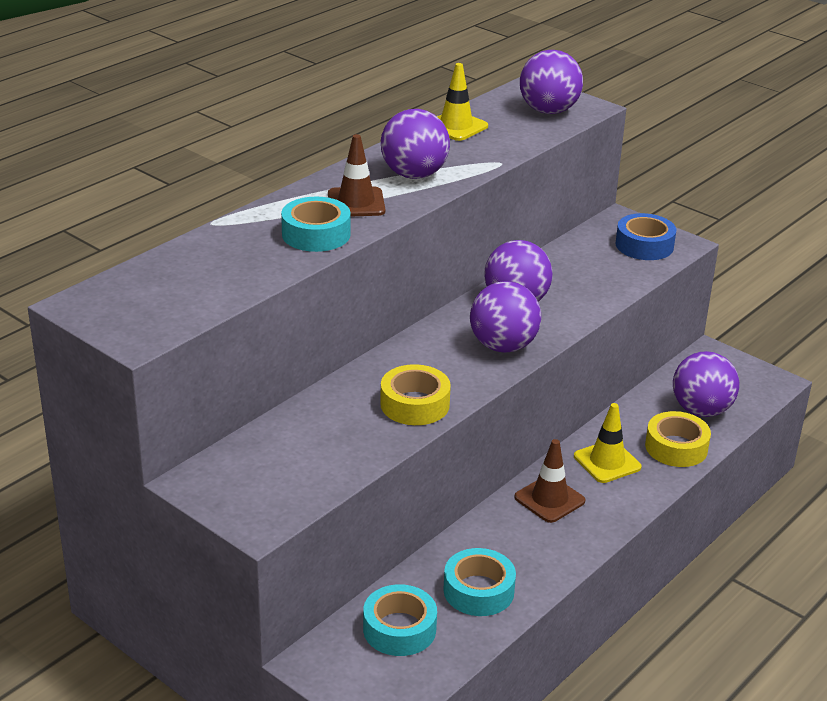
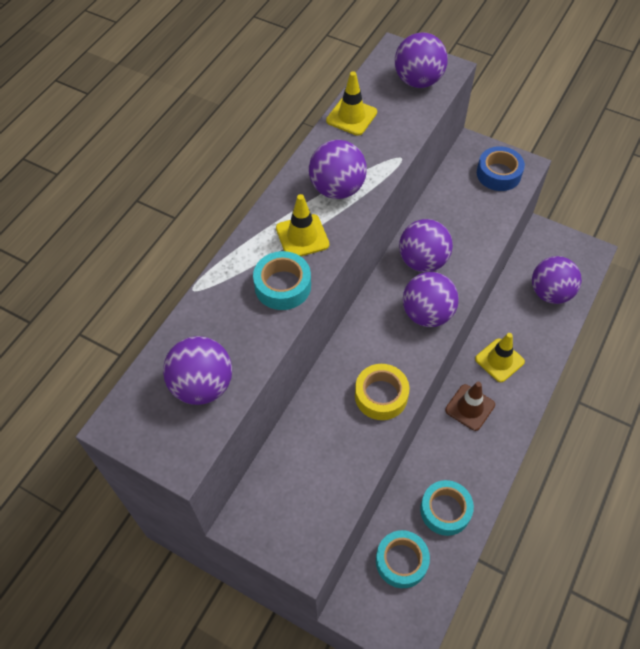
camera: 10 degrees left, 25 degrees up
brown traffic cone [328,134,385,216] -> yellow traffic cone [276,194,329,256]
yellow tape [645,411,711,467] -> none
none -> purple ball [163,336,232,405]

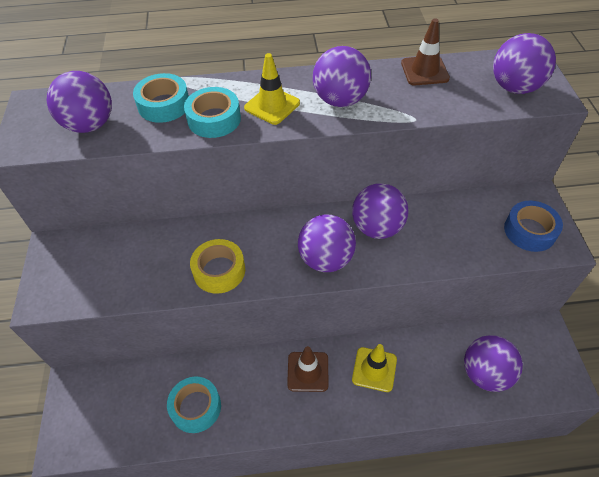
camera: 55 degrees right, 5 degrees down
yellow traffic cone [326,71,377,136] -> brown traffic cone [401,18,450,85]
turquoise tape [376,530,430,588] -> turquoise tape moved to [133,73,189,123]

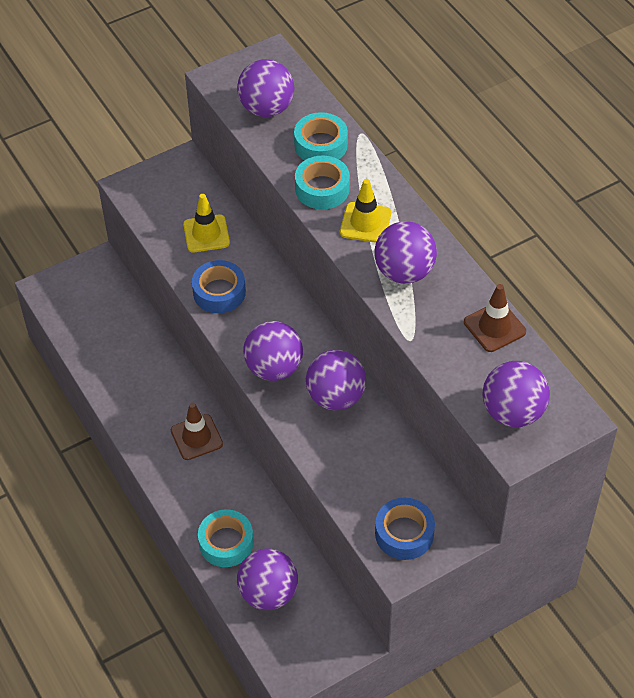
camera: 65 degrees right, 0 degrees up
turquoise tape [167,376,221,433] -> turquoise tape moved to [198,509,254,567]
yellow tape [190,239,245,294] -> blue tape [192,260,246,313]
yellow traffic cone [352,344,397,392] -> yellow traffic cone moved to [183,194,230,252]

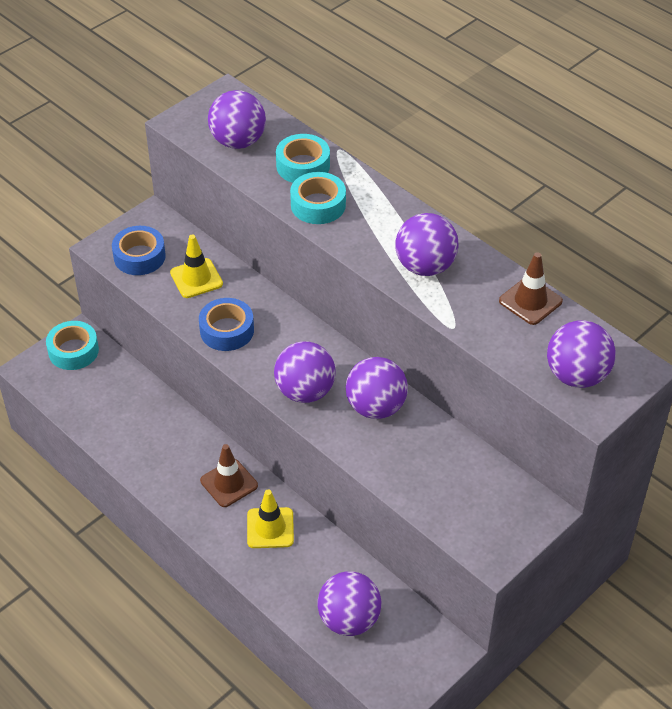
camera: 15 degrees left, 5 degrees down
turquoise tape [198,509,254,567] -> turquoise tape moved to [46,321,99,370]
yellow traffic cone [340,179,391,243] -> yellow traffic cone moved to [247,490,294,548]
blue tape [375,498,435,560] -> blue tape moved to [112,226,166,275]

